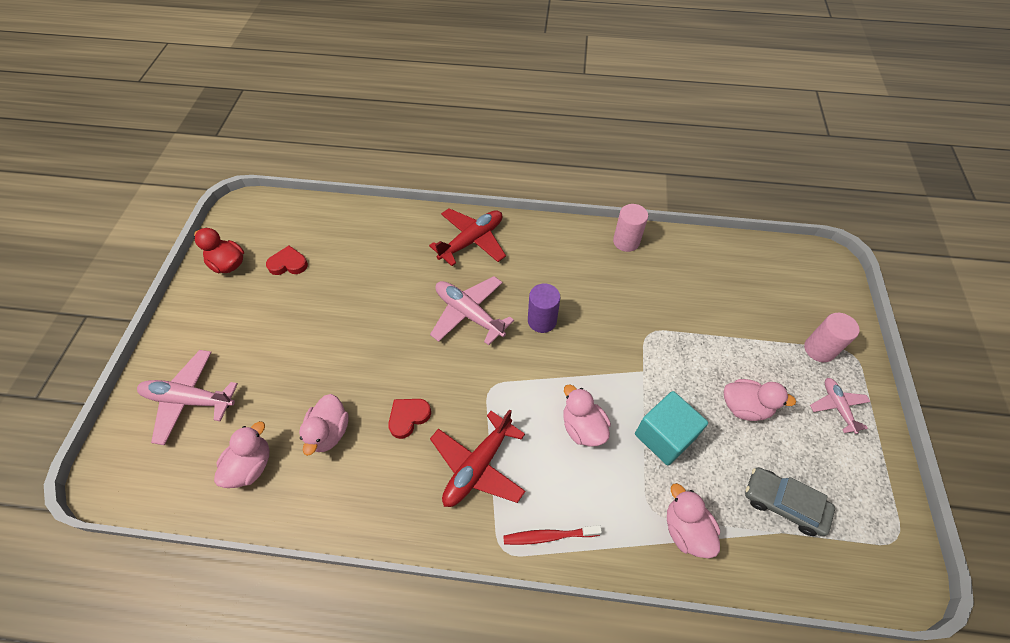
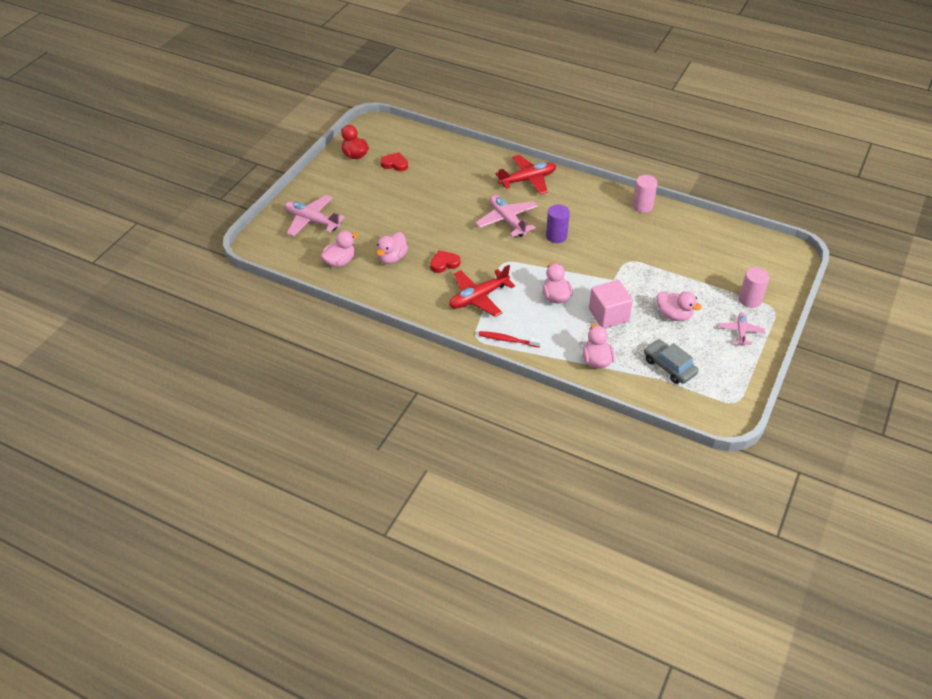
camera: 20 degrees right, 10 degrees down
turquoise cube [635,391,708,465] -> pink cube [589,280,633,328]

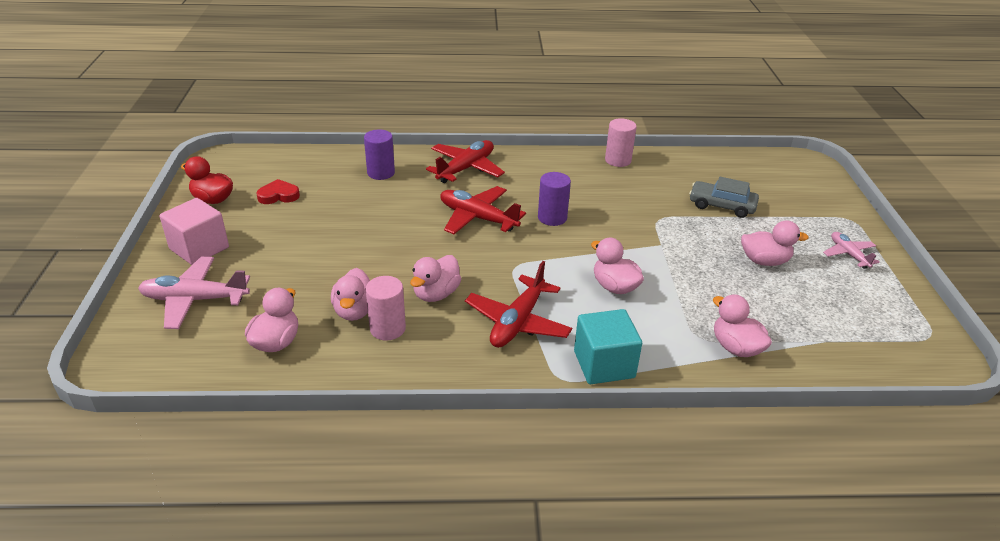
camera: 30 degrees left, 10 degrees down
red heart [430,250,460,273] -> pink duck [410,255,461,302]
pink plane [476,194,538,237] -> red plane [440,186,526,234]
red toothbrush [479,331,542,348] -> turquoise cube [574,309,642,384]
pink cube [589,280,633,328] -> pink cube moved to [160,198,229,265]
grey car [644,339,699,384] -> grey car moved to [689,177,759,218]
pink cylinder [739,267,770,308] -> pink cylinder moved to [366,276,406,341]
none -> purple cylinder [364,129,395,180]

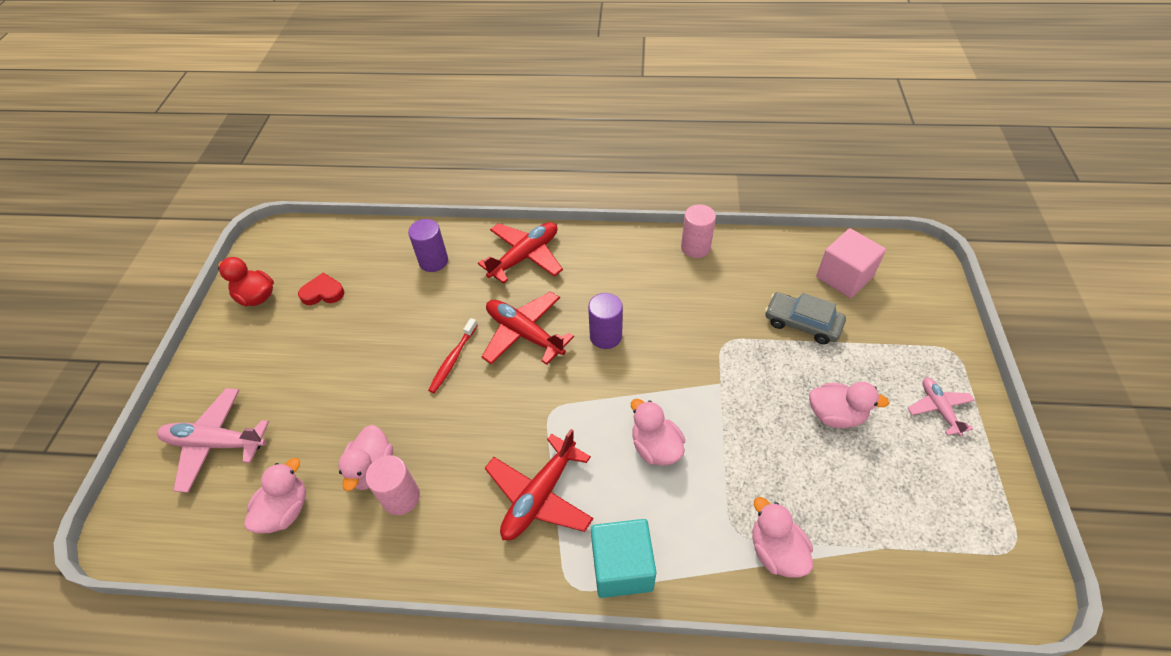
camera: 10 degrees right, 15 degrees up
pink cube [160,198,229,265] -> pink cube moved to [816,228,886,298]
pink duck [410,255,461,302] -> none
none -> red toothbrush [428,318,478,393]

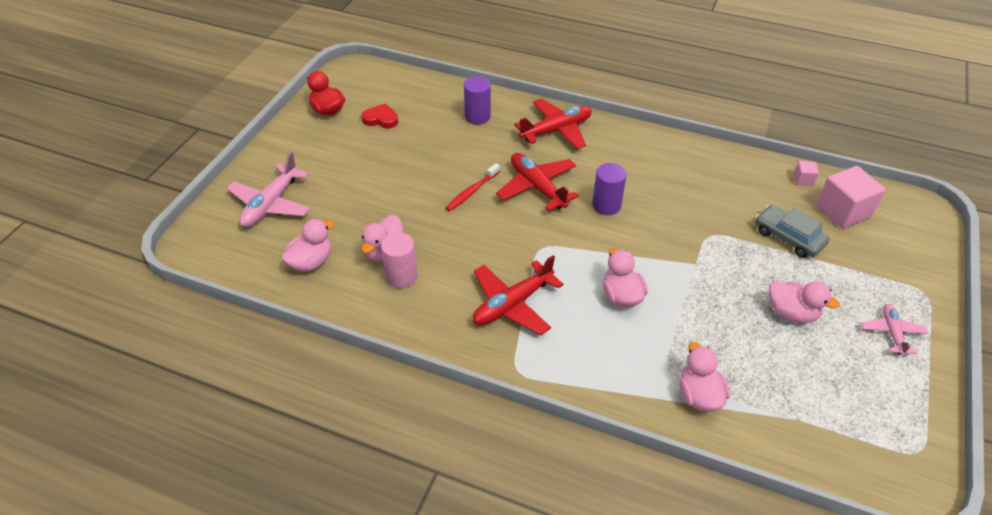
camera: 15 degrees right, 5 degrees down
pink plane [157,388,269,493] -> pink plane turned 90 degrees counterclockwise [227,152,311,227]
turquoise cube [591,519,656,598] -> none
pink cylinder [681,204,716,258] -> none
none -> pink cube [794,161,819,186]

